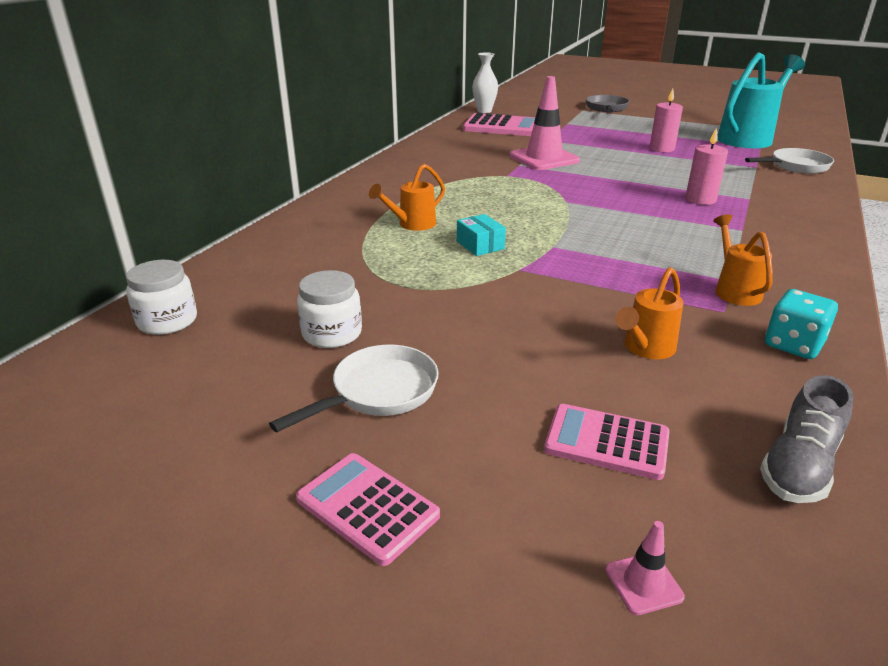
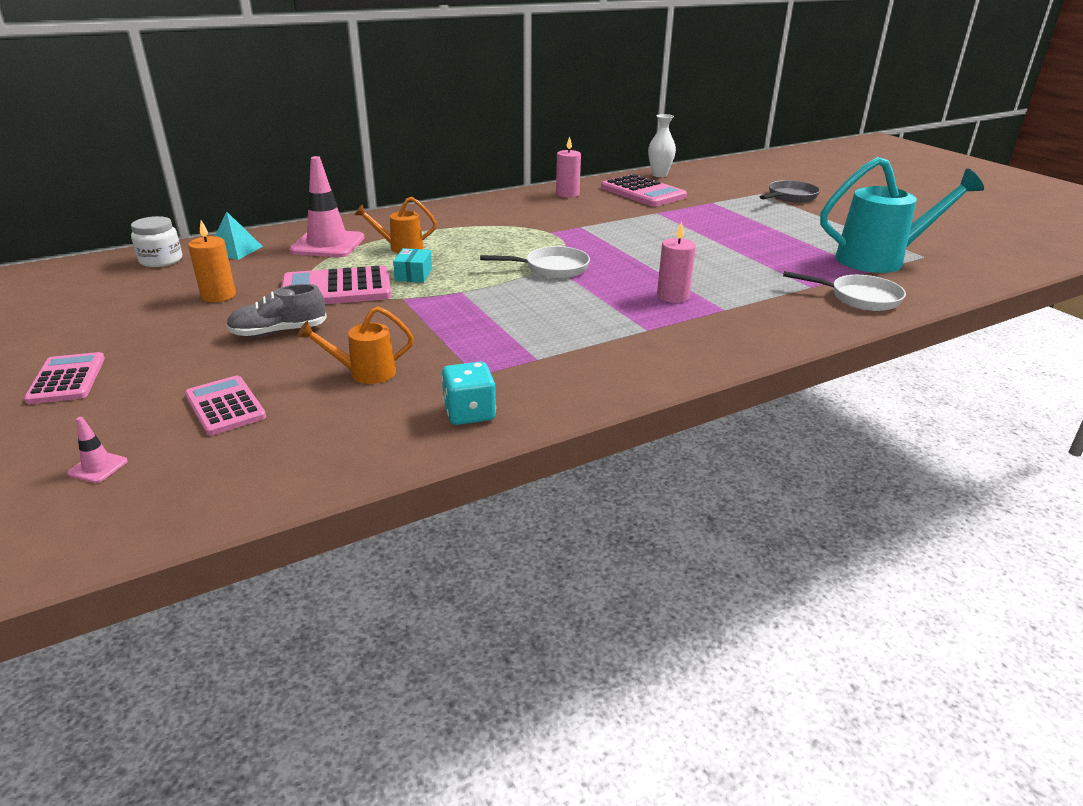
camera: 35 degrees right, 0 degrees up
white pan [269,345,438,432] -> white pan moved to [480,246,590,278]
white jar [297,270,362,348] -> orange candle [188,220,236,302]
pink traffic cone [509,76,580,170] -> pink traffic cone moved to [289,156,364,257]
pink candle [650,88,683,152] -> pink candle moved to [556,136,581,198]
orange watering can [713,214,773,306] -> none
grey shoe [760,375,853,503] -> grey shoe moved to [226,284,327,337]
none -> turquoise pyramid [215,211,263,260]
none -> pink calculator [281,266,391,304]

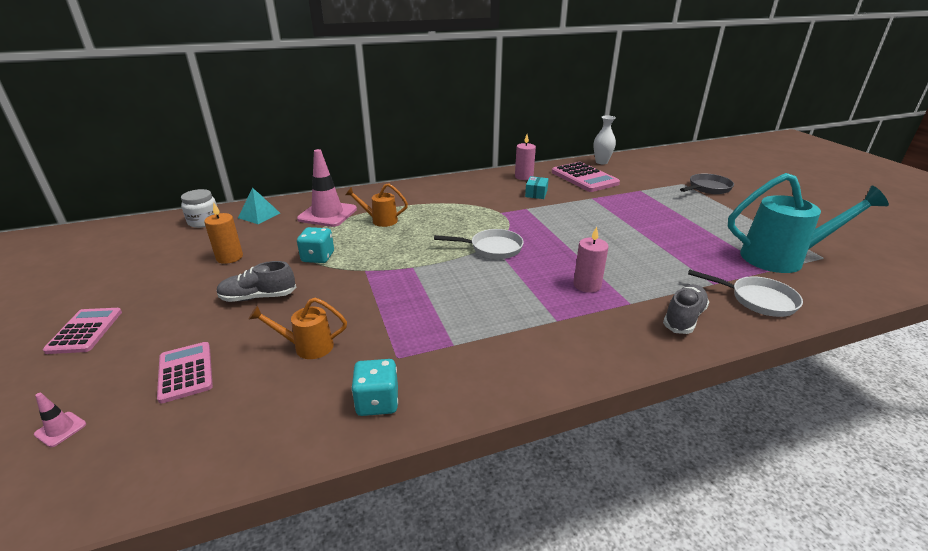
camera: 10 degrees right, 0 degrees up
pink calculator [281,266,391,304] -> turquoise dice [297,227,334,263]
turquoise box [393,248,432,283] -> turquoise box moved to [525,176,549,199]
none -> grey shoe [663,284,709,334]

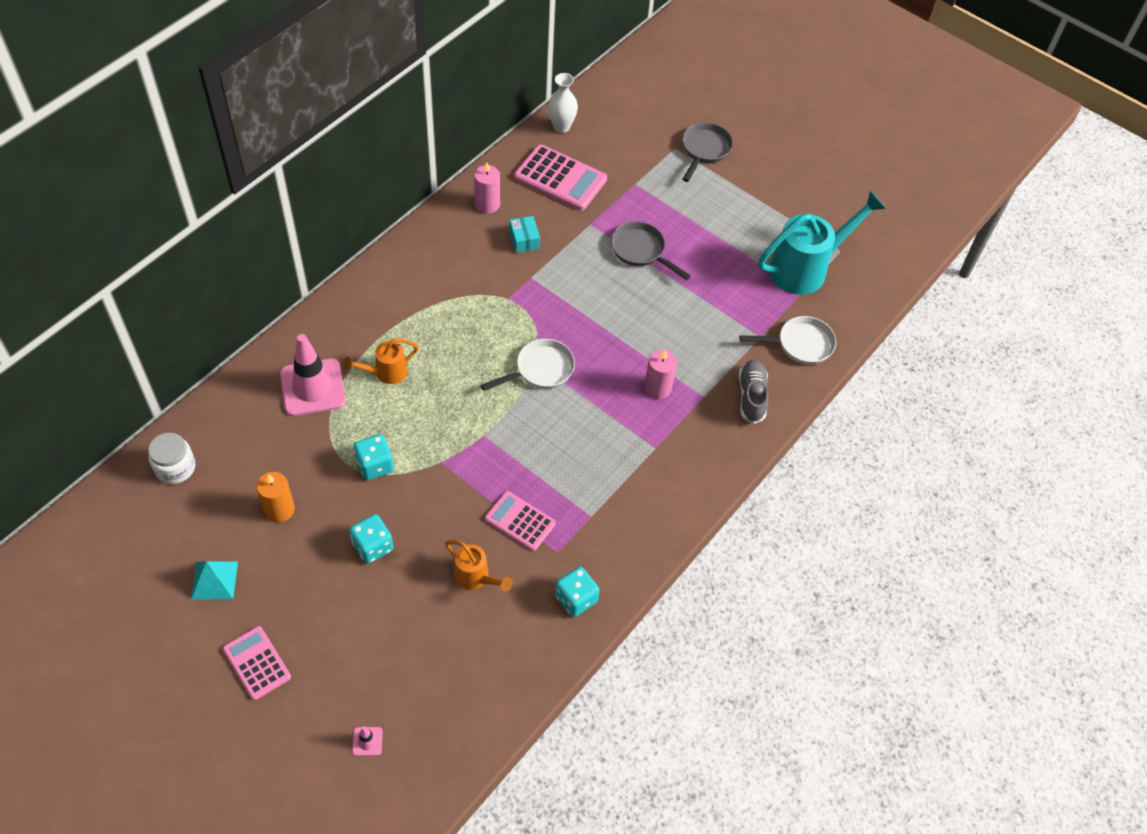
camera: 35 degrees left, 25 degrees up
pink calculator [157,342,213,404] -> pink calculator moved to [485,491,556,551]
grey shoe [217,261,297,302] -> turquoise dice [349,514,394,564]
turquoise pyramid [238,188,280,224] -> turquoise pyramid moved to [191,562,238,599]
orange watering can [249,297,347,359] -> orange watering can turned 105 degrees counterclockwise [445,540,513,592]
none -> grey pan [611,222,691,280]

